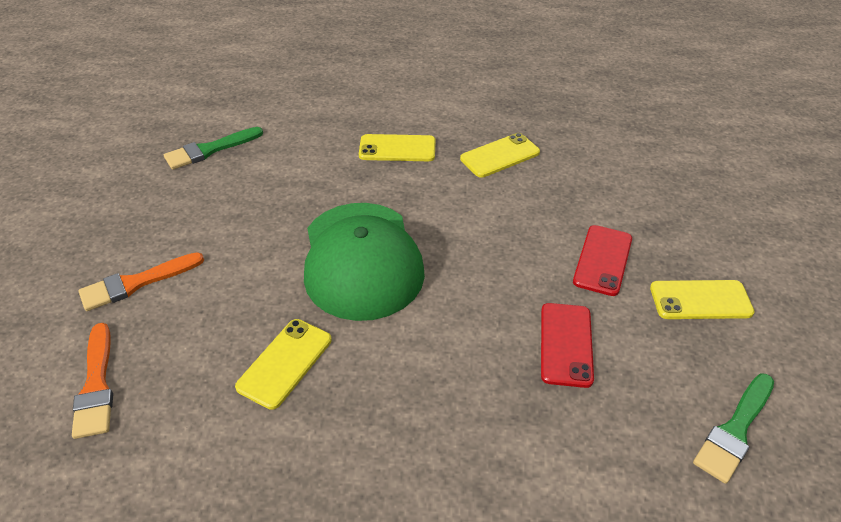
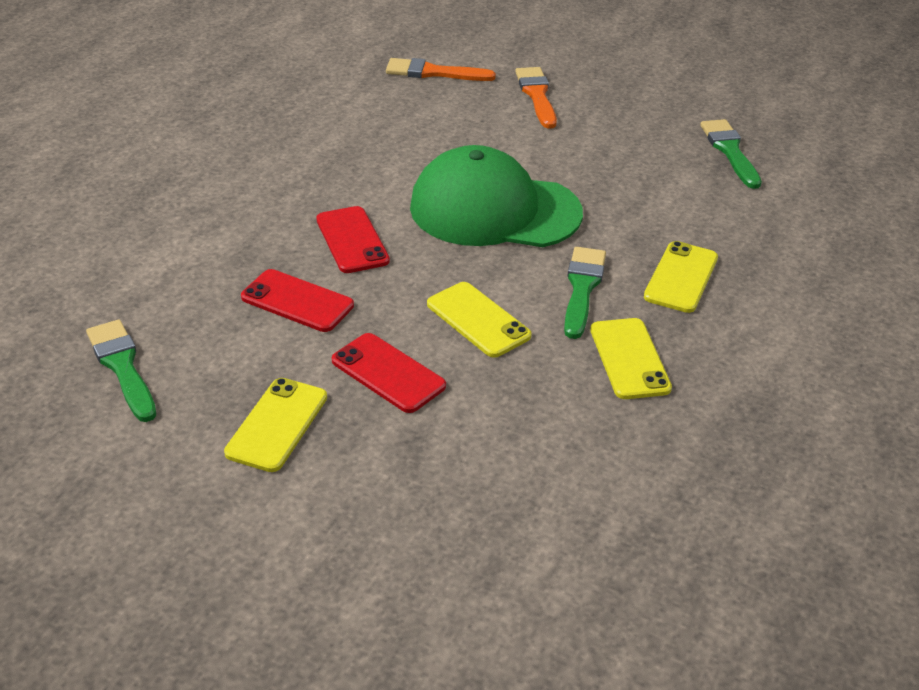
camera: 110 degrees right, 5 degrees down
yellow phone [235,319,332,410] -> yellow phone moved to [427,282,532,358]
none -> red phone [316,206,390,273]
none -> green brush [564,247,606,339]

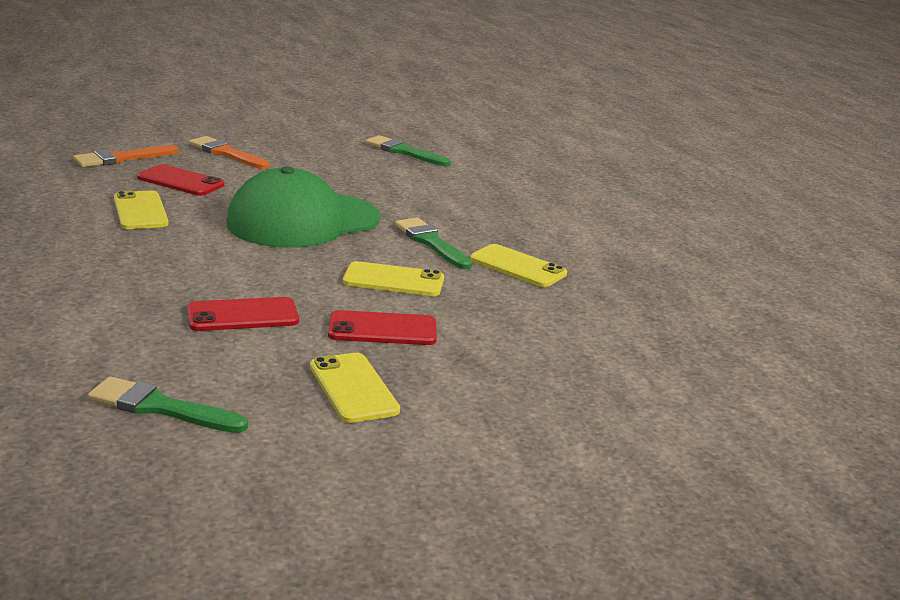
camera: 45 degrees left, 15 degrees down
red phone [316,206,390,273] -> red phone moved to [137,164,224,196]
yellow phone [644,241,718,313] -> yellow phone moved to [114,190,169,229]

